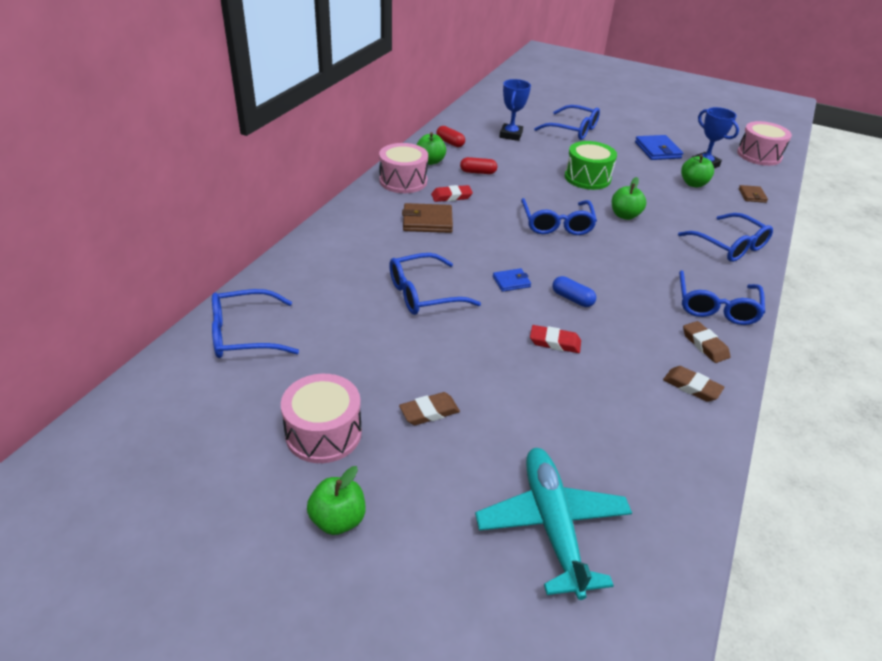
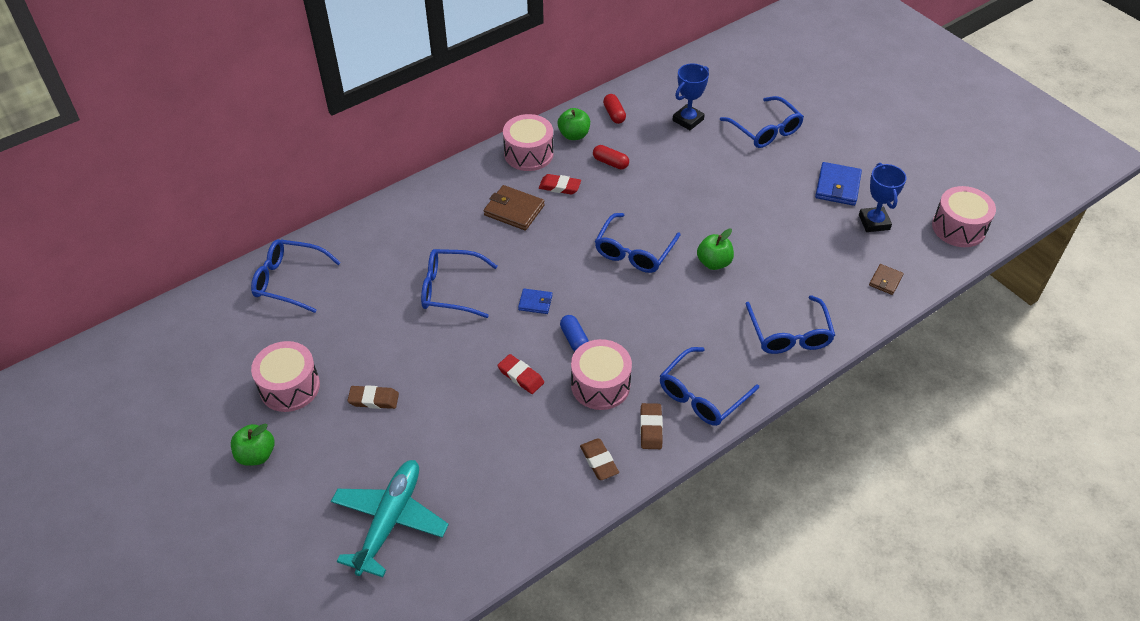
camera: 30 degrees right, 10 degrees up
green drum [565,141,617,190] -> none
green apple [681,155,714,187] -> none
none -> pink drum [571,339,632,410]

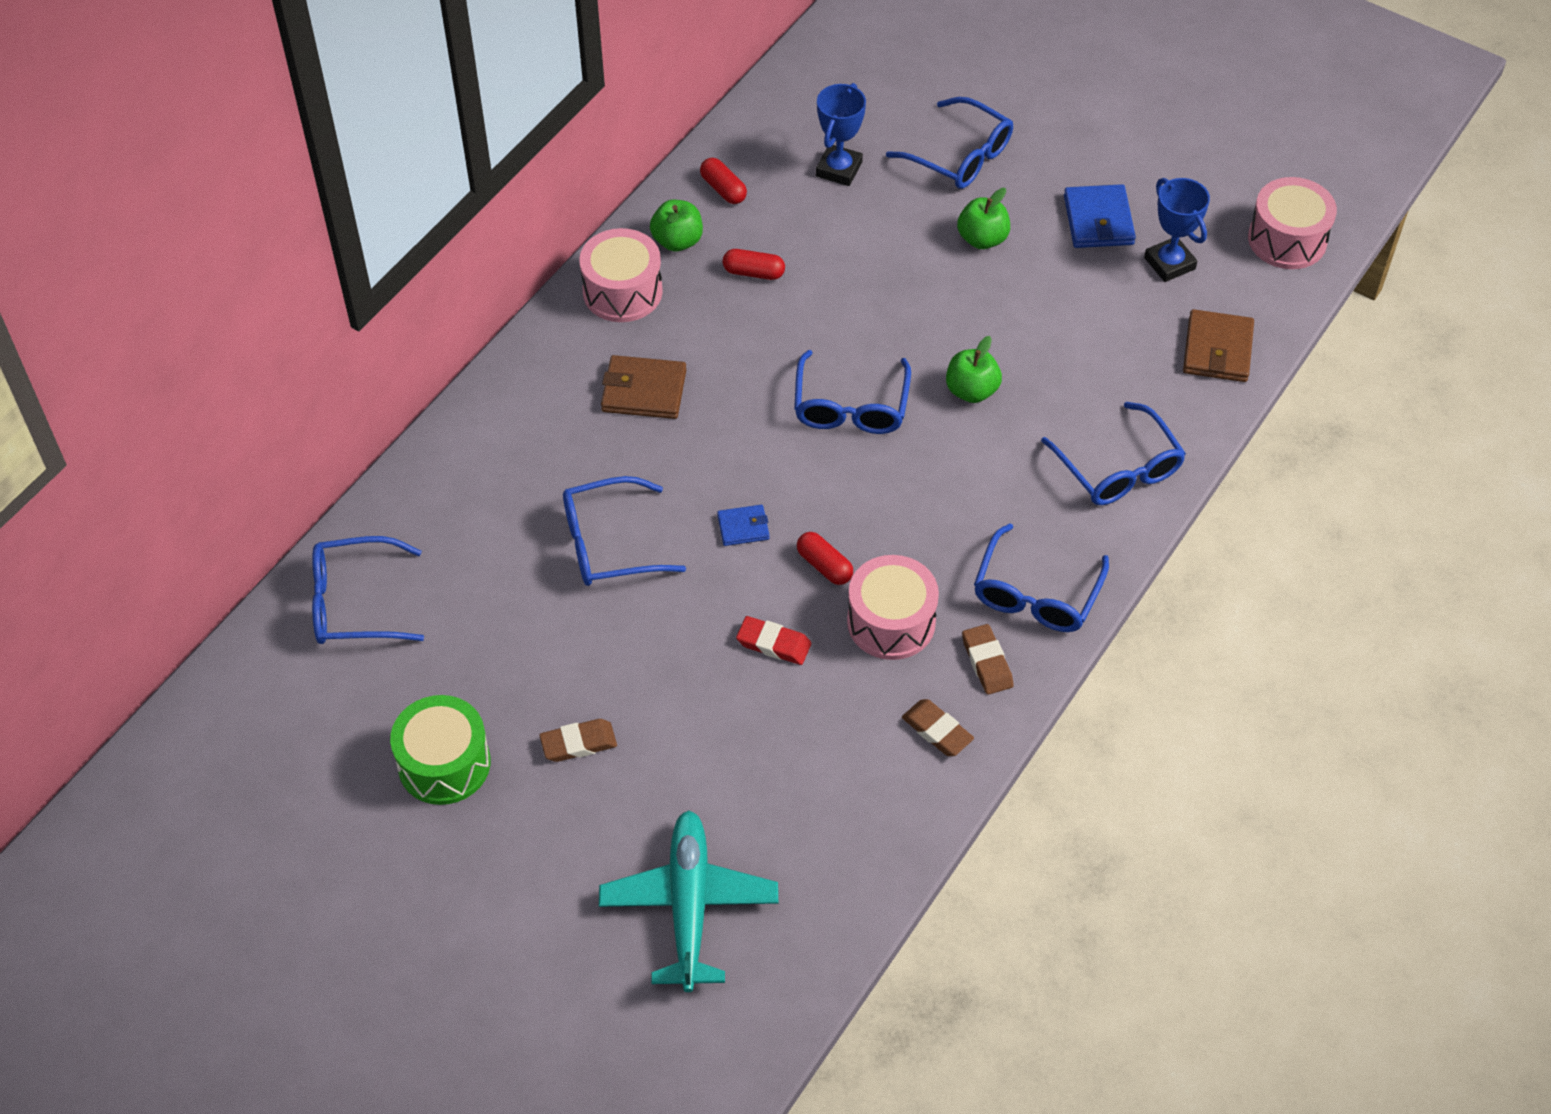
camera: 20 degrees left, 5 degrees up
green apple [231,424,274,466] -> green apple moved to [957,188,1010,249]
pink drum [251,341,320,412] -> green drum [390,695,491,805]
red eraser [539,174,581,195] -> none
blue capsule [560,315,589,351] -> red capsule [797,532,853,585]
brown wallet [869,264,904,295] -> brown wallet [1183,309,1254,382], size x1.72

